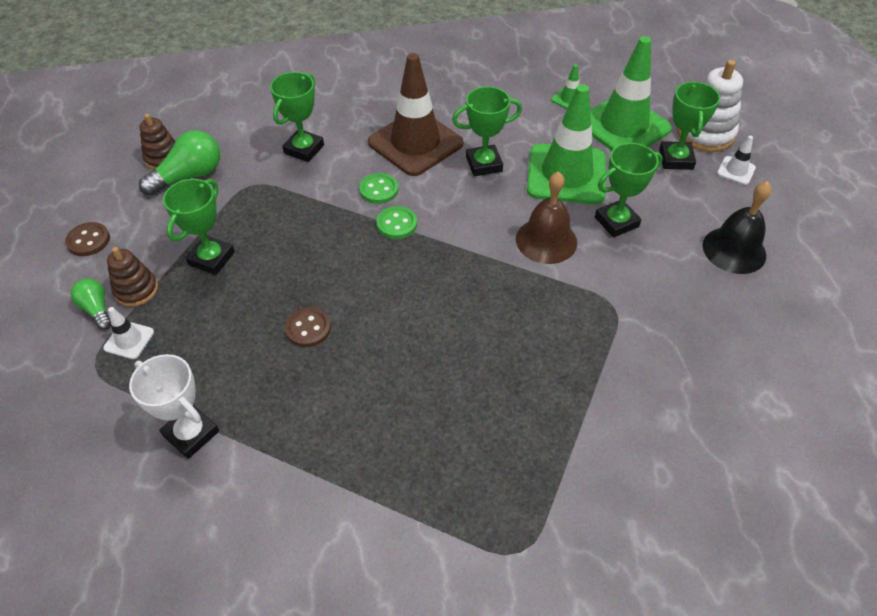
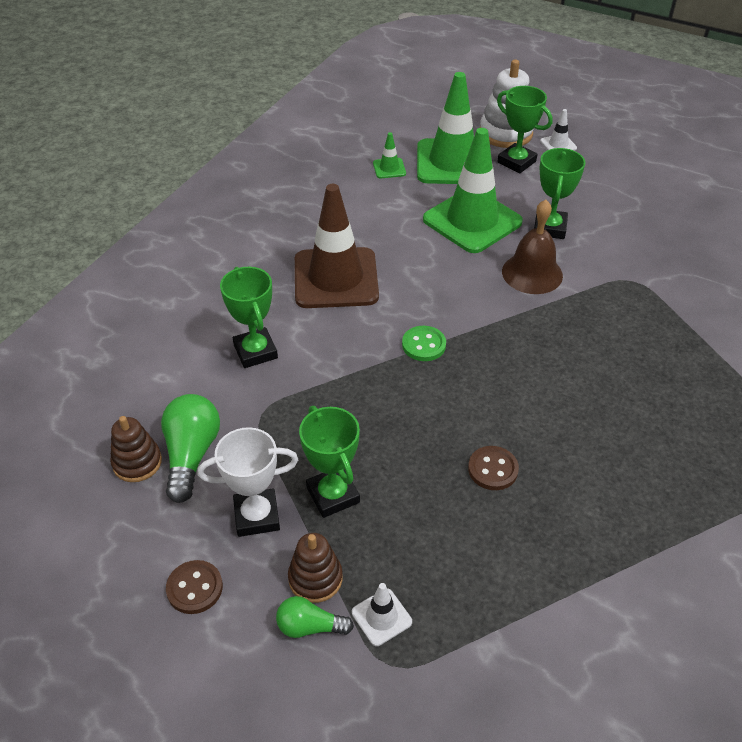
camera: 50 degrees left, 5 degrees down
white trophy [129,354,219,459] -> white trophy moved to [197,427,298,537]
green button [359,173,398,204] -> none
green trophy [452,86,522,176] -> none
black bell [703,181,772,274] -> none

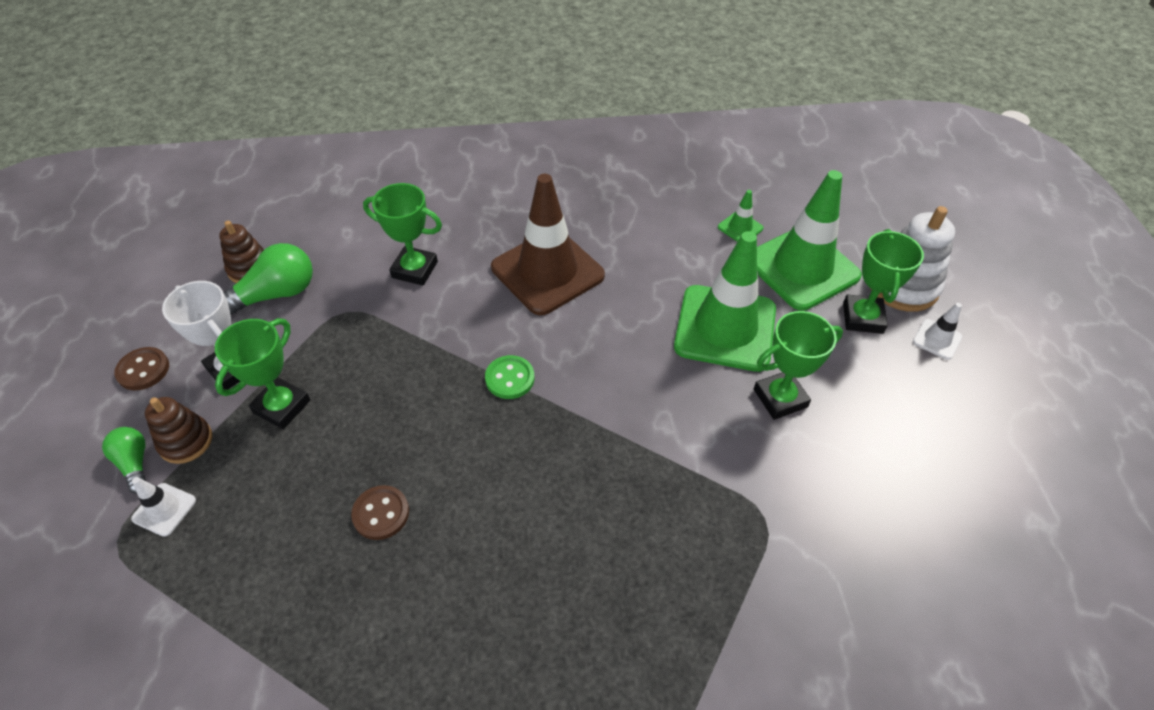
camera: 55 degrees right, 5 degrees up
green trophy [220,267,278,368] -> green trophy turned 75 degrees clockwise [363,183,442,286]
brown bell [502,199,563,294] -> none

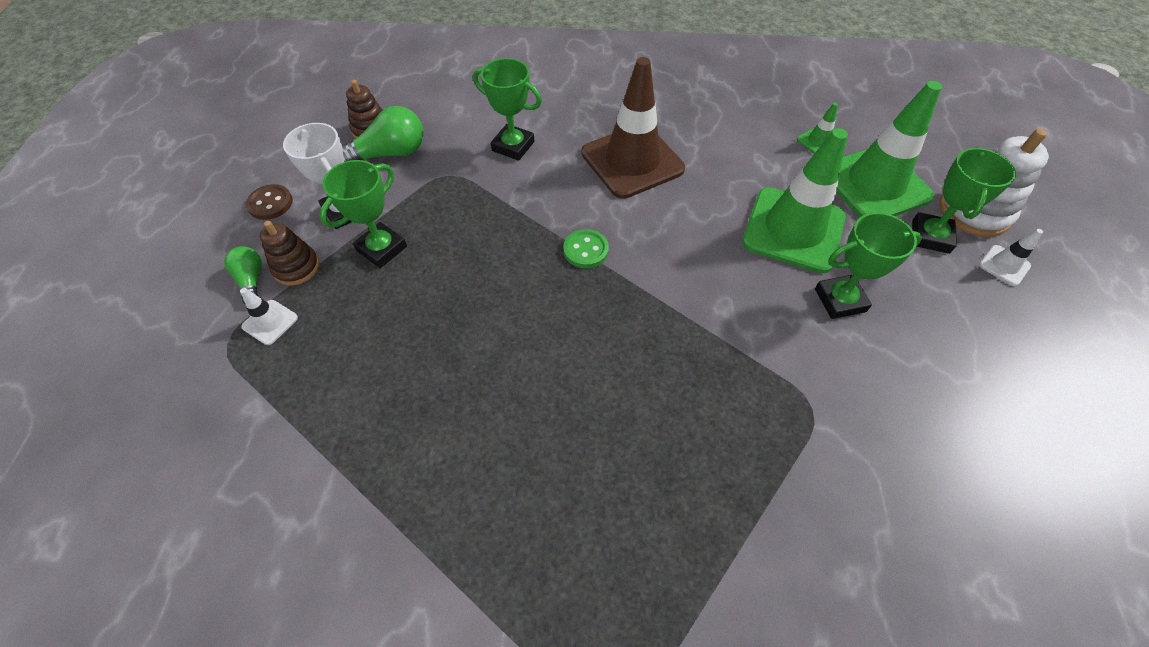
camera: 10 degrees right, 5 degrees up
brown button [351,485,409,540] -> none

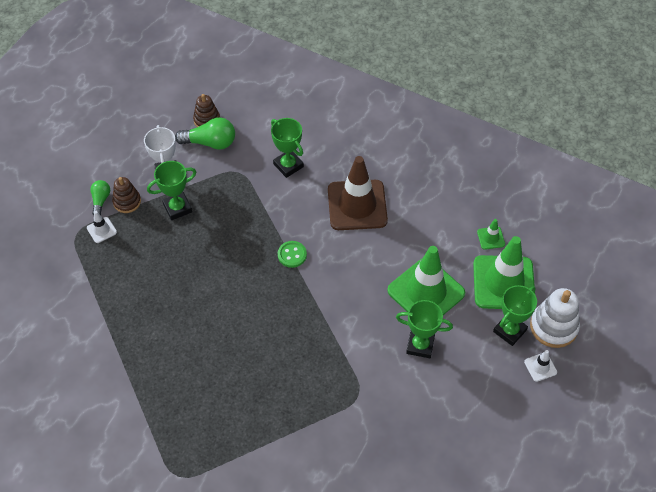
camera: 25 degrees right, 0 degrees up
brown button [246,184,293,220] -> none

